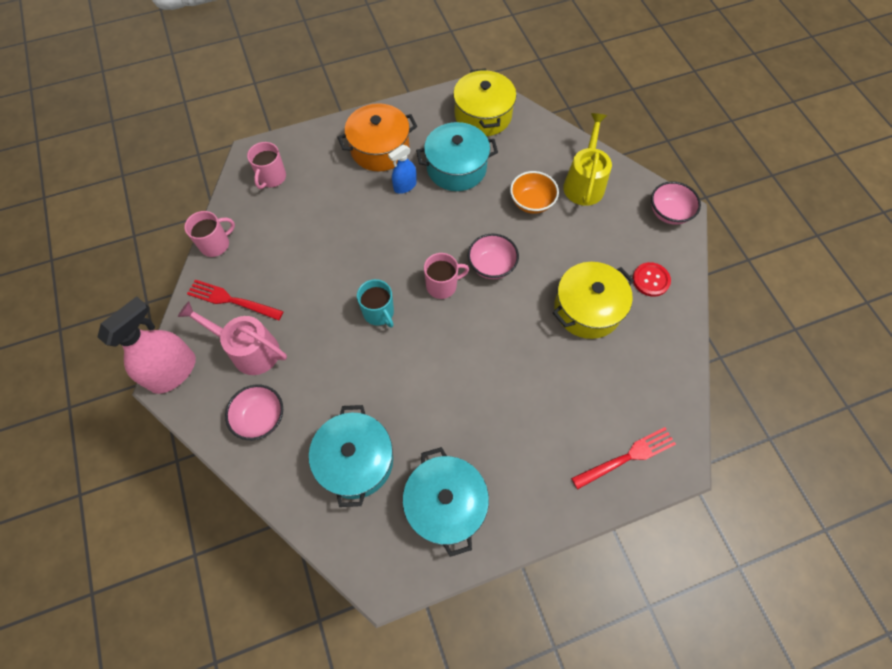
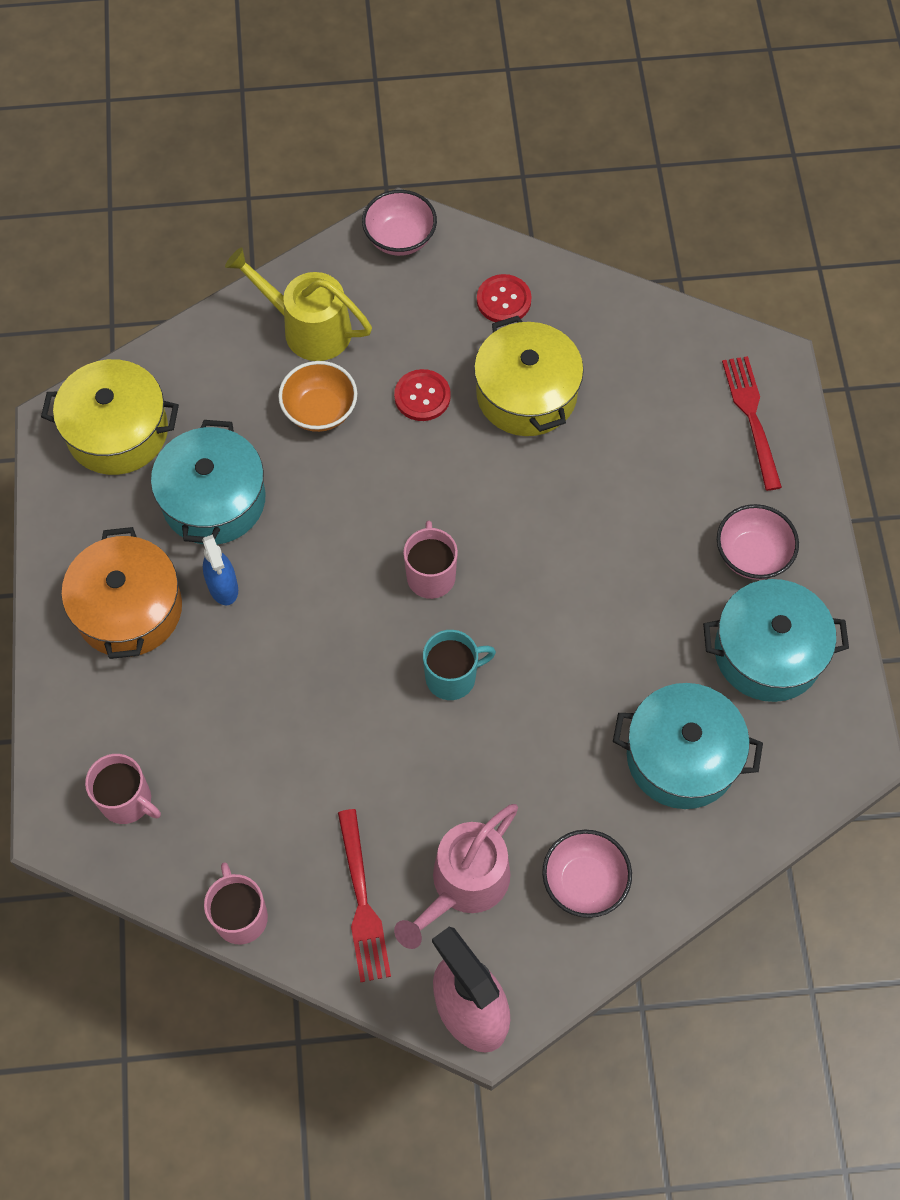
camera: 75 degrees left, 0 degrees up
red fork [187,280,284,320] -> red fork turned 45 degrees counterclockwise [338,809,391,982]
pink bowl [468,233,519,279] -> pink bowl moved to [717,504,799,580]
none -> red button [394,369,451,421]

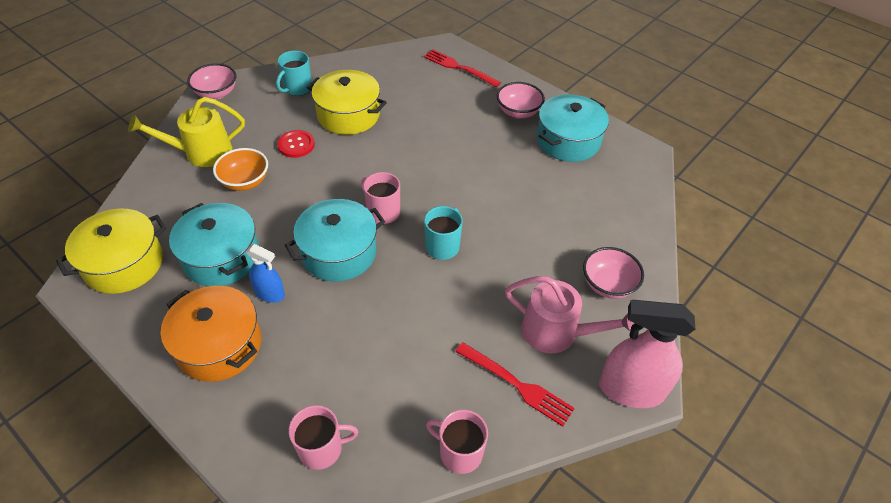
camera: 45 degrees left, 15 degrees down
pink watering can [394,804,518,949] -> pink watering can turned 60 degrees counterclockwise [505,276,634,354]
red button [477,274,532,322] -> turquoise mug [276,51,312,96]
turquoise pot [613,683,763,809] -> turquoise pot moved to [285,199,385,282]

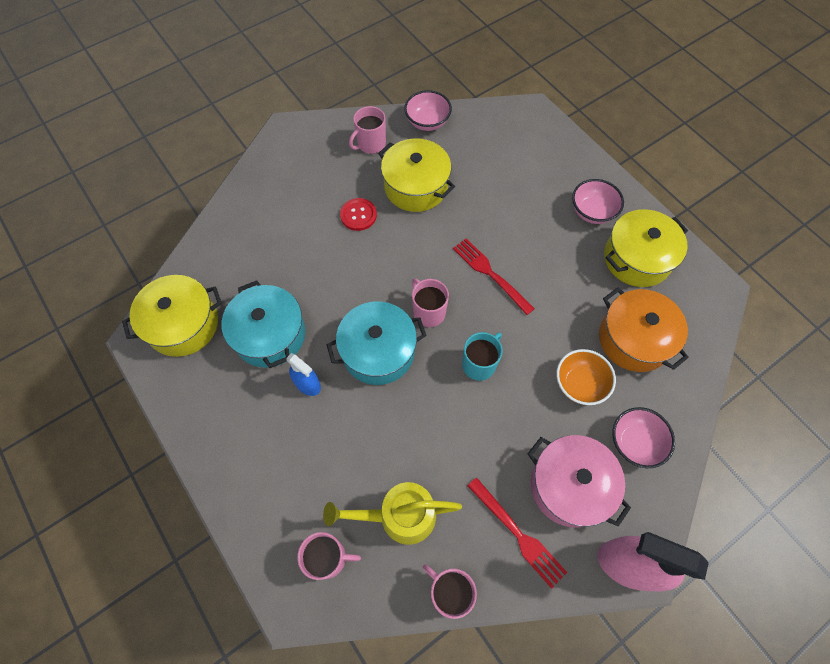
camera: 15 degrees right, 15 degrees up
yellow watering can [128,97,245,167] -> yellow watering can moved to [323,482,462,545]
orange pot [161,286,261,382] -> orange pot moved to [599,288,689,372]
pink bowl [187,63,236,100] -> pink bowl moved to [404,90,452,131]
orange bowl [213,148,268,191] -> orange bowl moved to [556,349,616,405]
turquoise mug [276,51,312,96] -> pink mug [349,106,386,154]
red fork [424,49,501,87] -> red fork moved to [453,239,535,315]
pink watering can [505,276,634,354] -> pink pot [528,435,631,528]
turquoise pot [537,94,609,162] -> yellow pot [604,209,688,287]

